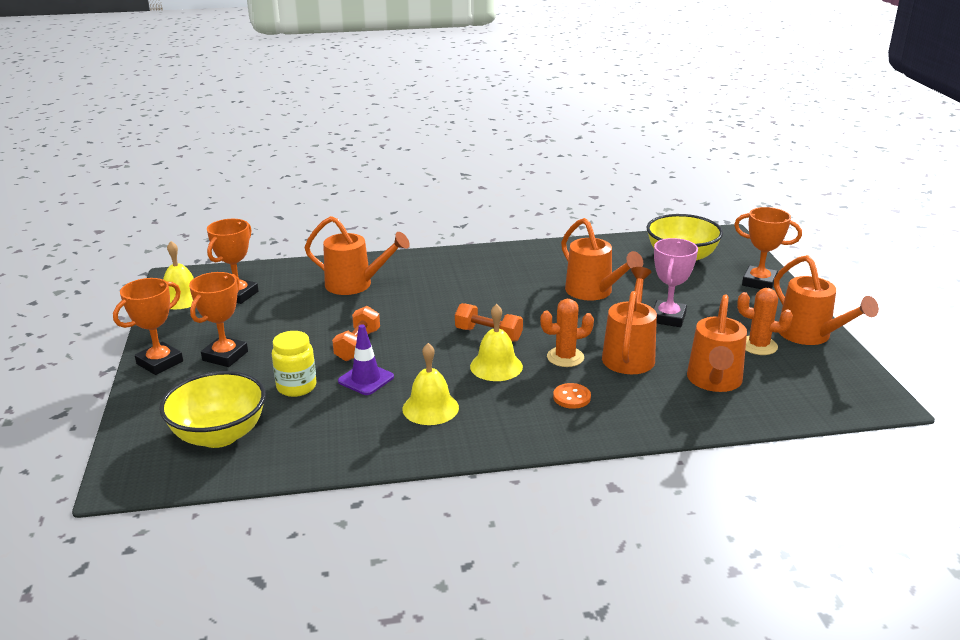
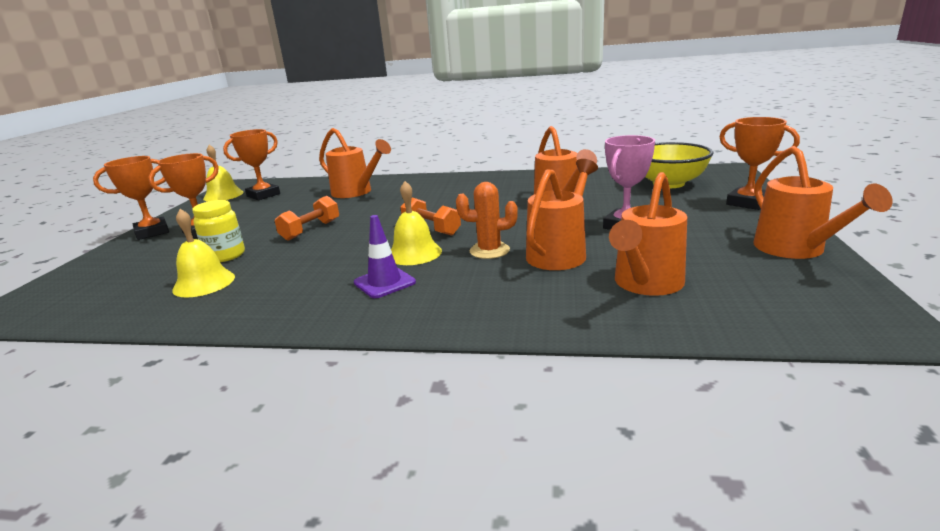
camera: 20 degrees right, 5 degrees down
yellow bowl [159,371,266,448] -> none
purple traffic cone [338,324,394,395] -> purple traffic cone moved to [354,215,416,298]
yellow bell [402,343,459,425] -> yellow bell moved to [172,209,235,298]
orange button [553,383,591,409] -> none
orange cactus [737,288,793,355] -> none

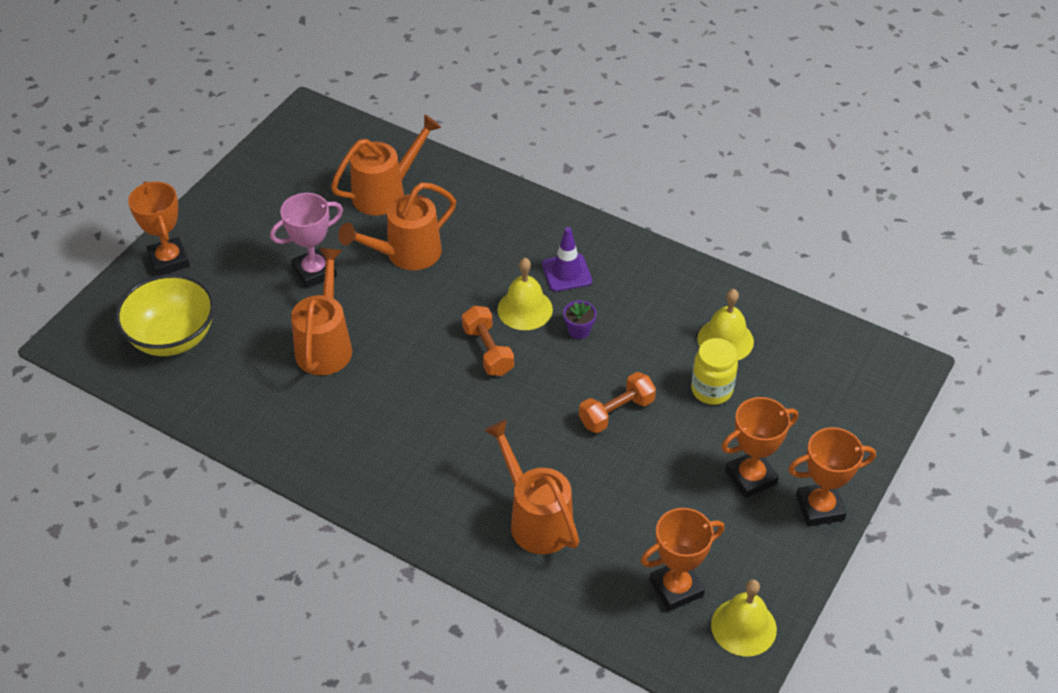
camera: 160 degrees left, 25 degrees up
orange cactus [456,182,518,259] -> none
orange watering can [753,146,893,259] -> none
none -> purple flower pot [563,301,597,339]

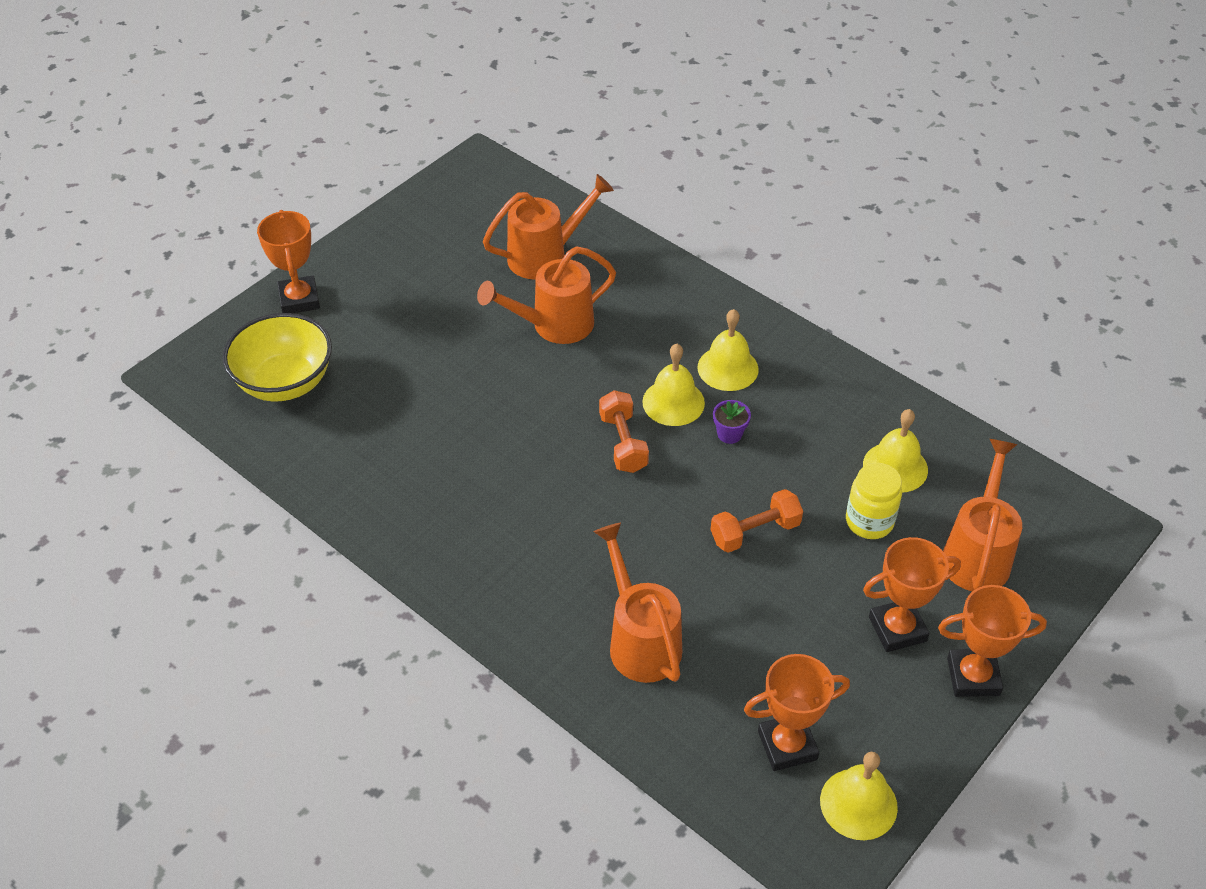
camera: 10 degrees right, 0 degrees up
pink trophy [270,193,343,288] -> none
orange watering can [291,248,352,375] -> orange watering can moved to [943,439,1022,591]
purple traffic cone [542,227,592,292] -> yellow bell [698,309,759,391]

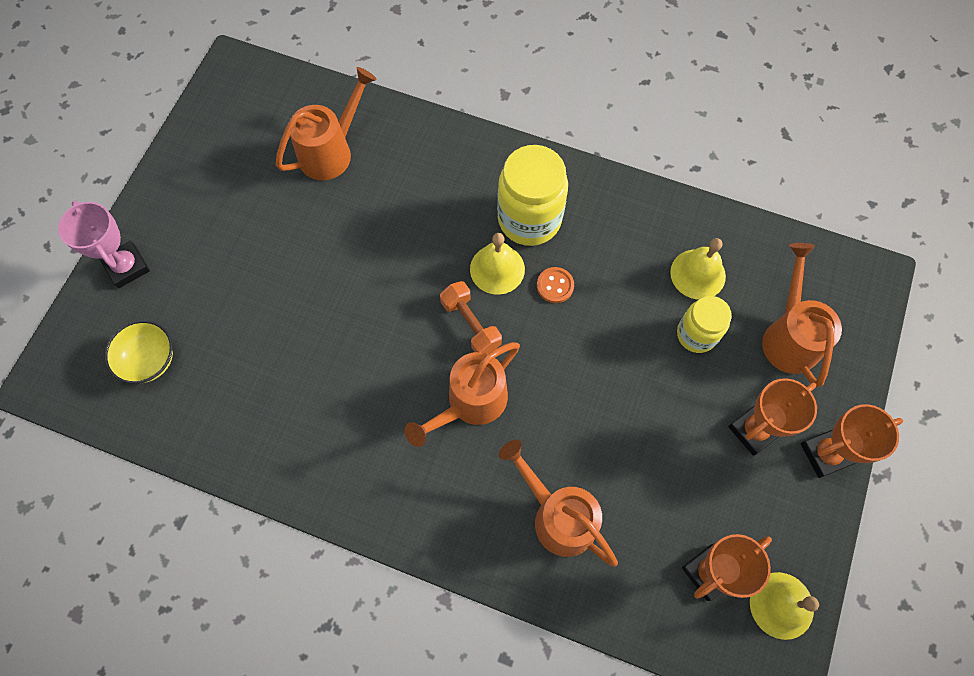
camera: 20 degrees left, 20 degrees up
yellow bowl [223,313,332,402] -> yellow bowl [104,320,173,384], size x0.66
orange trophy [257,210,320,313] -> pink trophy [58,201,150,288]
orange watering can [477,246,616,344] -> orange watering can moved to [404,342,520,447]
yellow bell [698,309,759,391] -> yellow jar [497,145,568,246]
orange dumbbell [711,489,803,553] -> none
purple flower pot [713,400,751,444] -> orange button [537,267,574,303]

